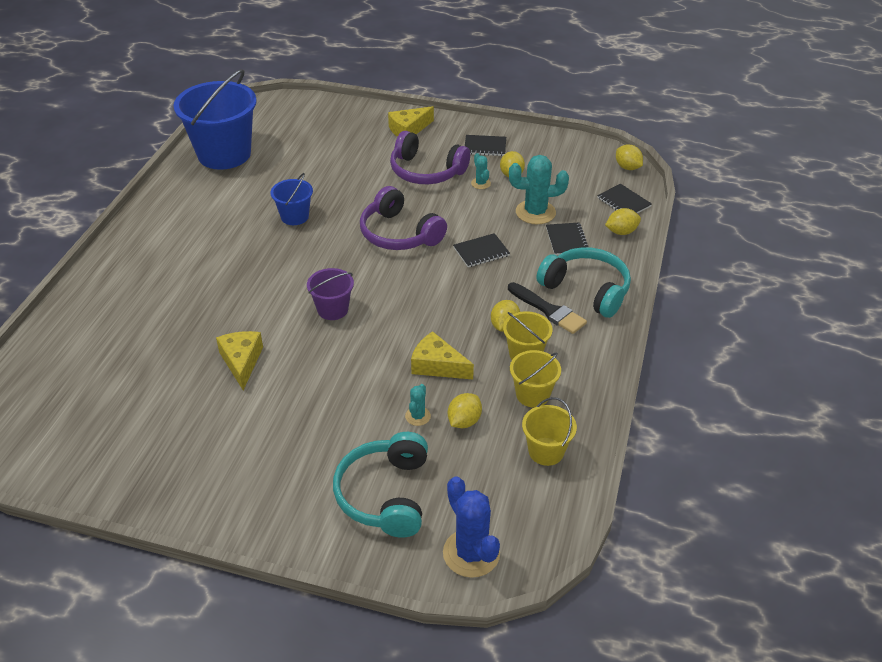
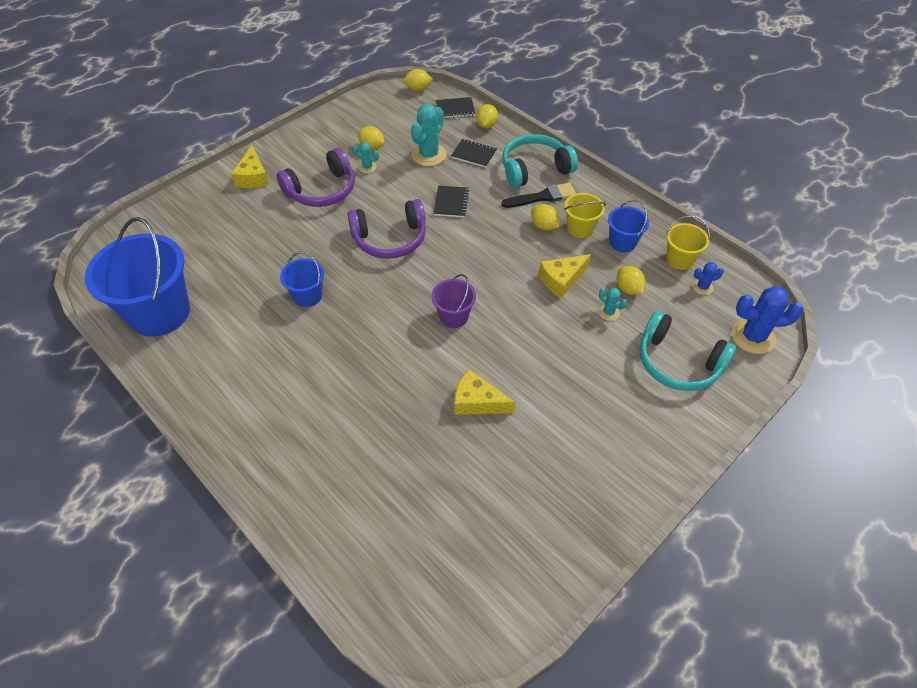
camera: 60 degrees left, 10 degrees up
black notebook [465,135,506,156] -> none
yellow bucket [510,350,561,407] -> blue bucket [608,200,649,252]
none -> blue cactus [692,262,724,295]

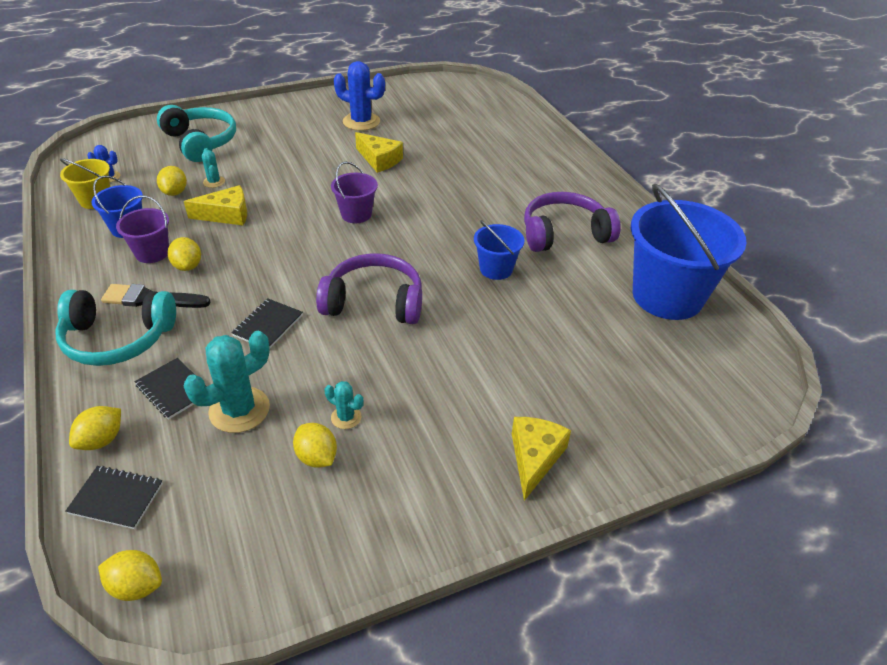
camera: 160 degrees left, 10 degrees down
purple headphones [277,148,355,207] -> purple headphones moved to [524,192,621,252]
yellow bucket [564,193,606,238] -> purple bucket [116,196,169,263]
blue cactus [731,286,804,354] -> blue cactus moved to [334,61,385,131]

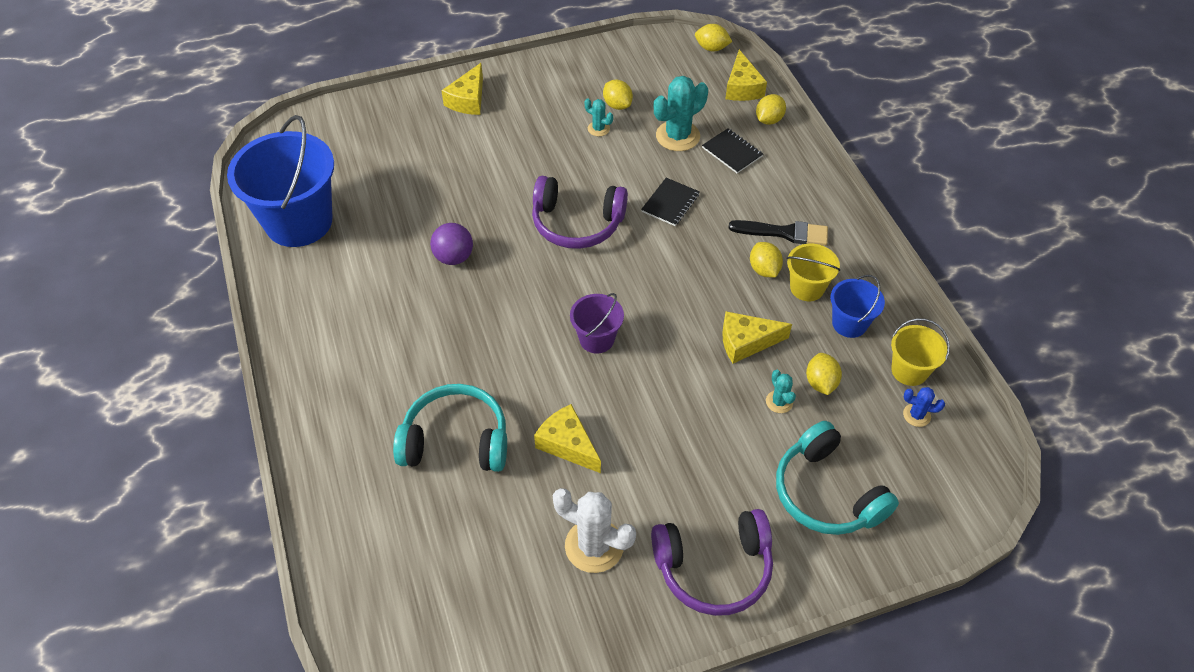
camera: 175 degrees left, 10 degrees up
turquoise headphones [55,290,176,366] -> turquoise headphones moved to [393,384,507,472]
black notebook [66,466,163,529] -> yellow cheese [725,50,767,101]
purple bucket [116,196,169,263] -> yellow bucket [787,244,840,301]
blue cactus [334,61,385,131] -> white cactus [553,488,636,573]
blue bucket [474,220,525,280] -> purple ball [430,223,473,265]
purple headphones [524,192,621,252] -> purple headphones moved to [651,509,773,616]

